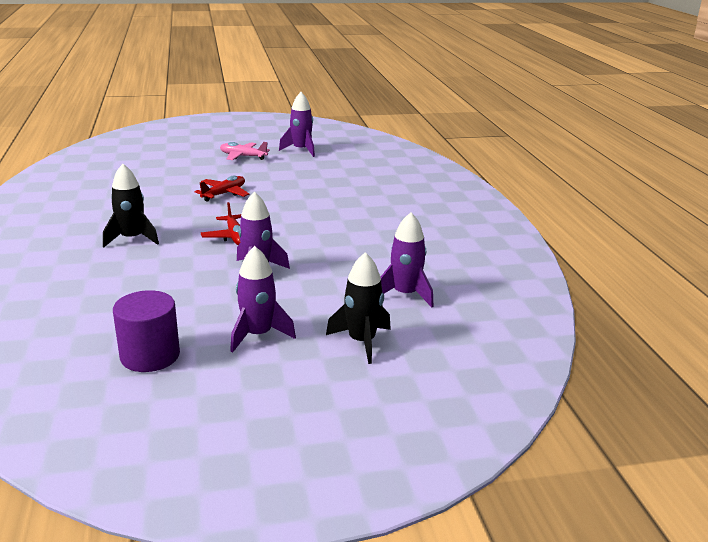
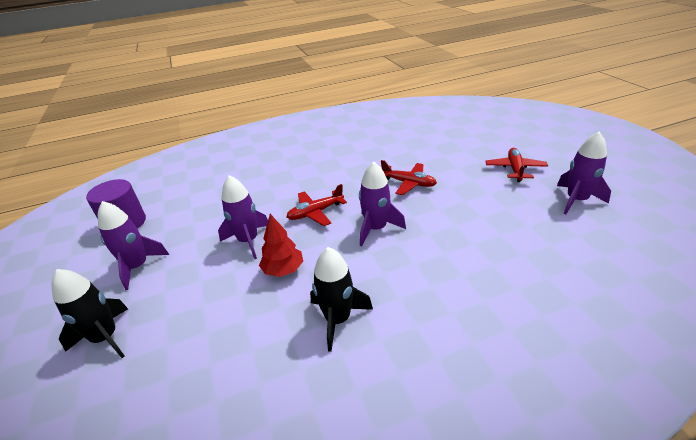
camera: 85 degrees right, 10 degrees up
black rocket [103,164,159,247] -> black rocket moved to [310,247,373,352]
pink plane [220,142,270,160] -> red plane [485,148,548,182]
purple rocket [381,212,434,307] -> purple rocket moved to [359,161,406,246]
none -> red tree [259,214,303,277]

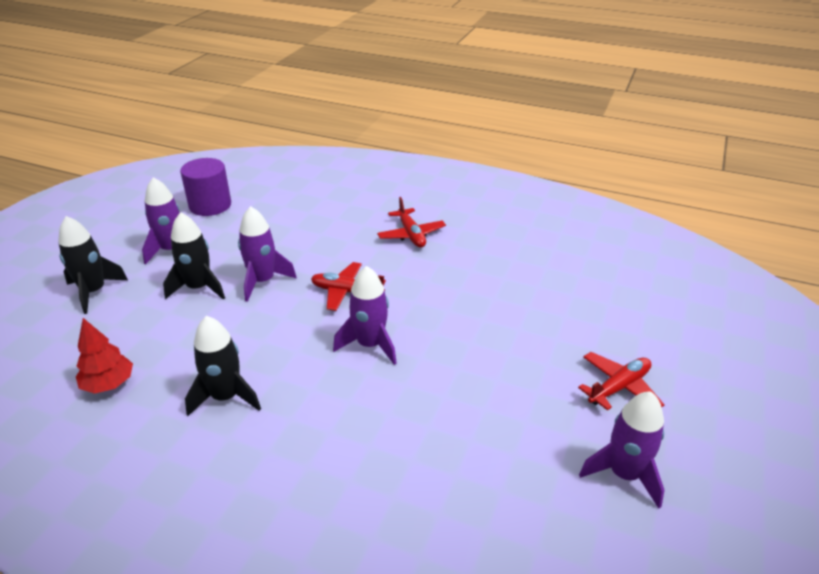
camera: 40 degrees right, 0 degrees up
red tree [259,214,303,277] -> red tree moved to [76,318,133,394]
red plane [381,160,437,195] -> red plane moved to [377,197,446,248]
none -> black rocket [163,212,225,300]

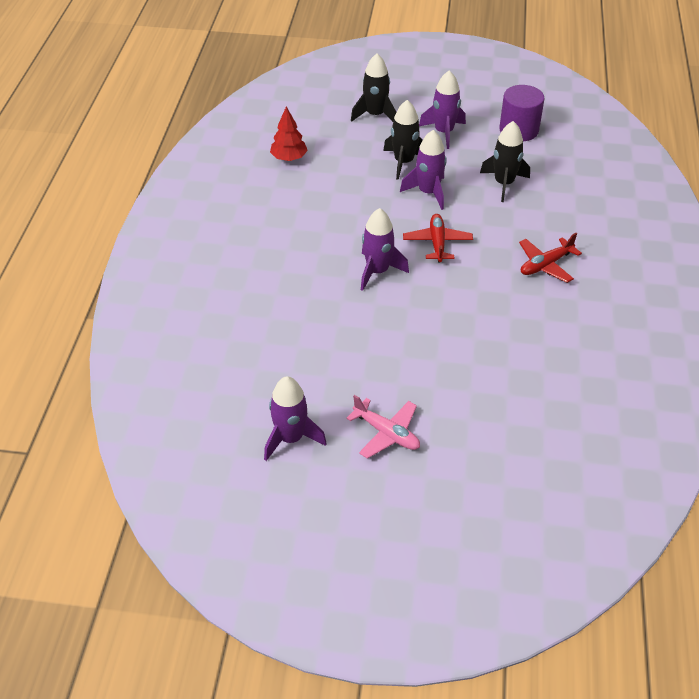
camera: 75 degrees right, 10 degrees up
black rocket [185,316,261,416] -> black rocket moved to [480,121,530,202]
red plane [578,352,665,411] -> pink plane [346,395,420,459]

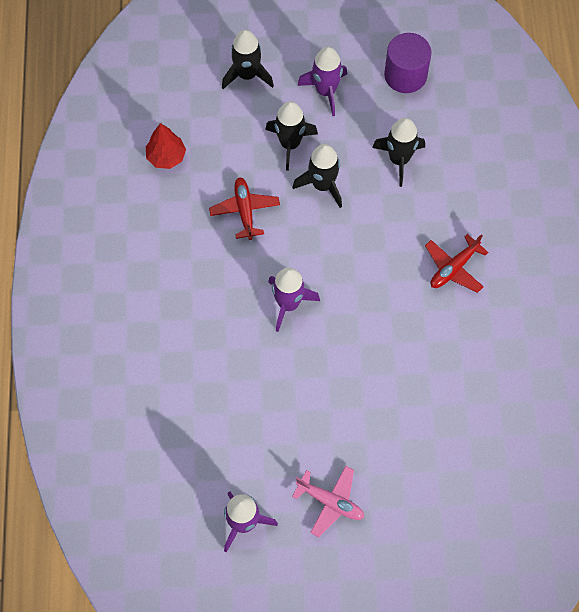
camera: 10 degrees left, 20 degrees up
purple rocket [400,130,447,210] -> black rocket [293,144,342,208]
red plane [403,214,473,262] -> red plane moved to [209,177,280,240]

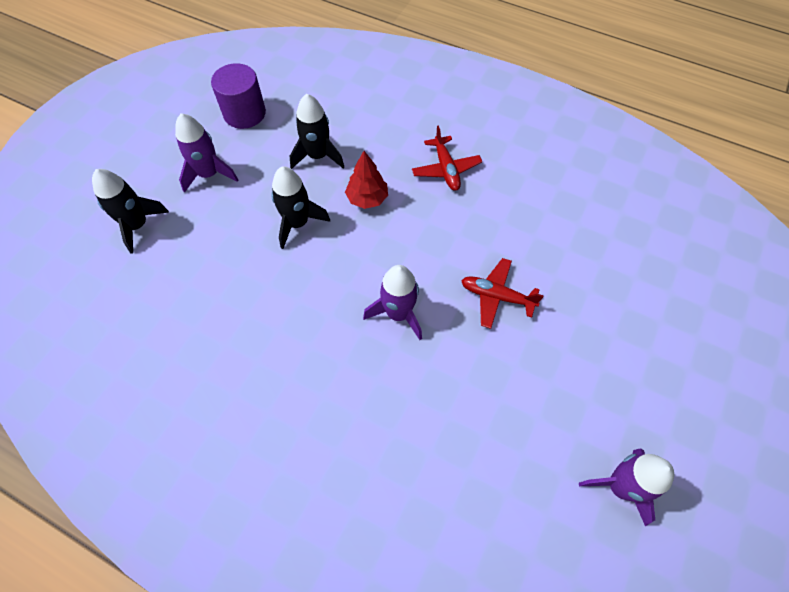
camera: 60 degrees left, 5 degrees down
red tree [146,123,186,169] -> red tree moved to [345,151,388,209]
red plane [209,177,280,240] -> red plane moved to [461,258,544,329]
black rocket [265,101,318,171] -> none
pink plane [292,466,364,537] -> none

